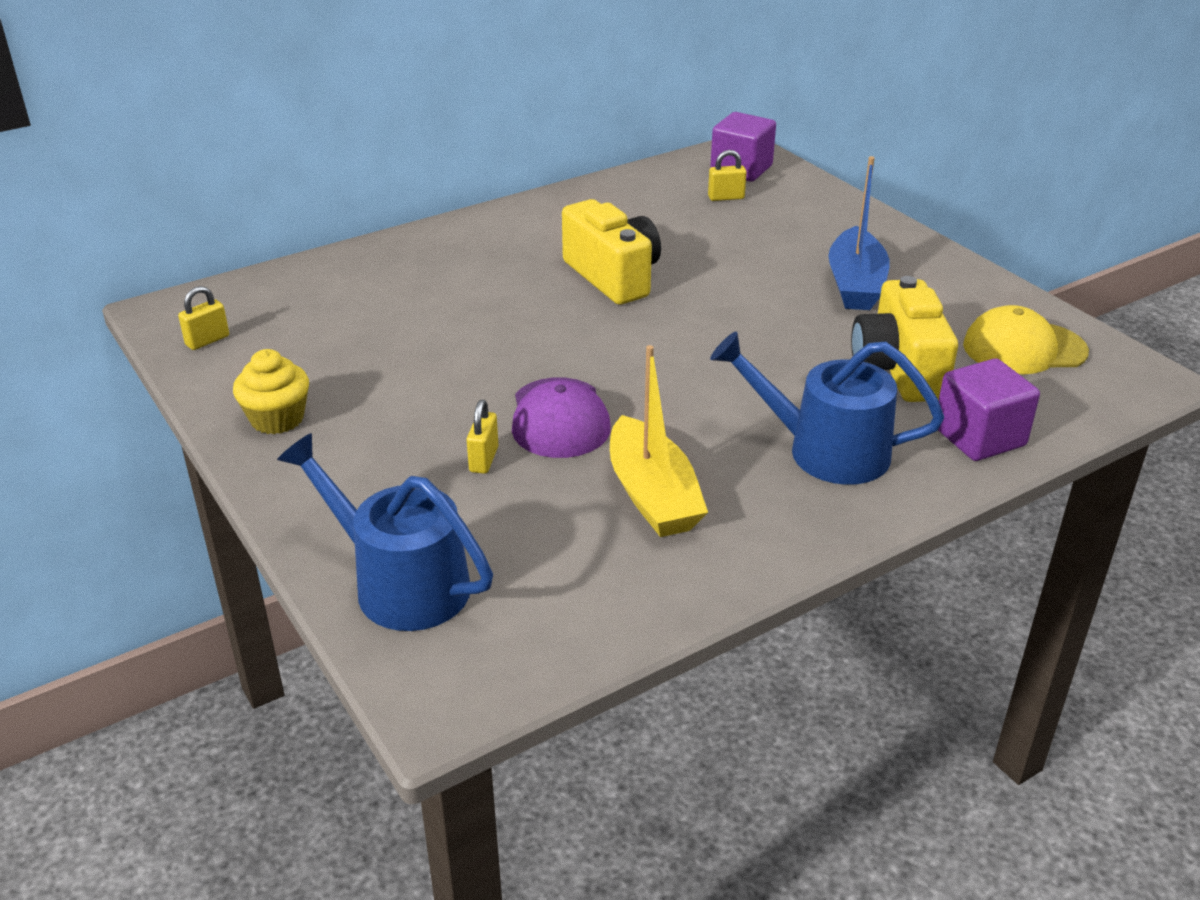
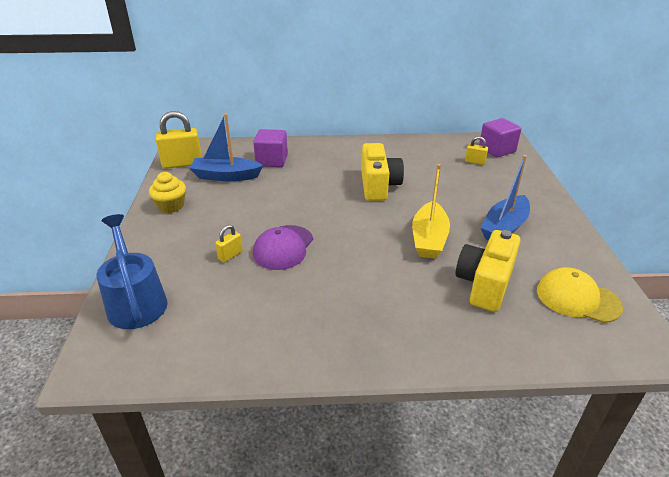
camera: 30 degrees right, 0 degrees up
yellow padlock [178,286,229,350] -> yellow padlock [156,111,202,169], size x1.97
yellow boat [610,345,708,537] -> yellow boat moved to [412,164,450,259]
blue watering can [710,331,944,485] -> none
purple cube [938,358,1040,461] -> purple cube moved to [253,129,288,167]
none -> blue boat [189,114,263,181]

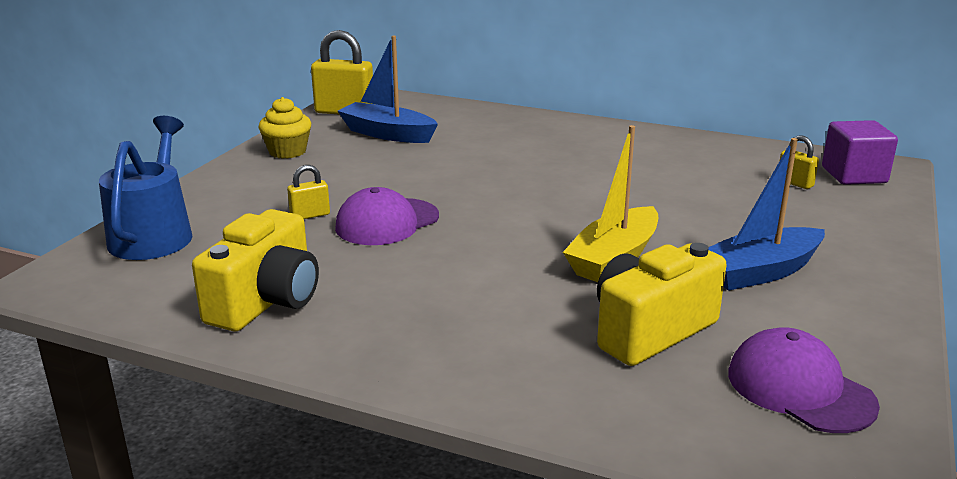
camera: 25 degrees right, 10 degrees down
purple cube [253,129,288,167] -> none
yellow camera [361,143,404,201] -> yellow camera moved to [192,209,319,331]
yellow cap [537,267,623,323] -> purple cap [728,327,880,433]

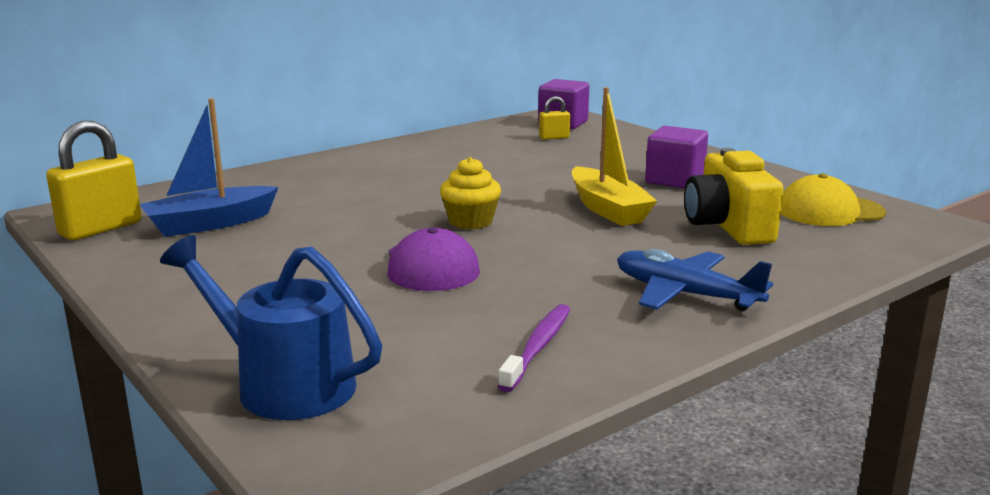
camera: 60 degrees left, 5 degrees down
yellow camera [192,209,319,331] -> purple toothbrush [498,304,570,392]
yellow cupcake [259,97,311,159] -> yellow cupcake moved to [440,157,501,229]
yellow padlock [287,165,330,219] -> none
blue boat [708,138,825,291] -> purple cube [645,126,708,188]
purple cap [728,327,880,433] -> yellow cap [781,173,886,226]
none -> blue plane [617,249,773,311]

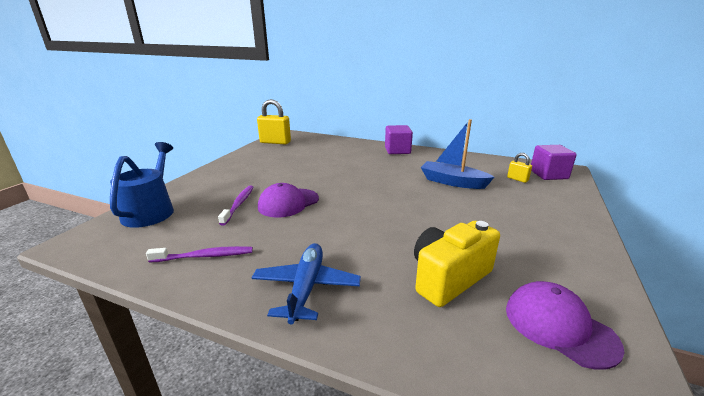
camera: 60 degrees right, 5 degrees up
blue boat [139,98,279,237] -> blue boat moved to [421,119,494,189]
yellow cupcake [440,157,501,229] -> none
yellow boat [572,87,657,226] -> none
purple cube [645,126,708,188] -> purple cube moved to [385,125,413,154]
yellow cap [781,173,886,226] -> purple cap [506,281,624,370]
none -> purple toothbrush [218,185,254,226]

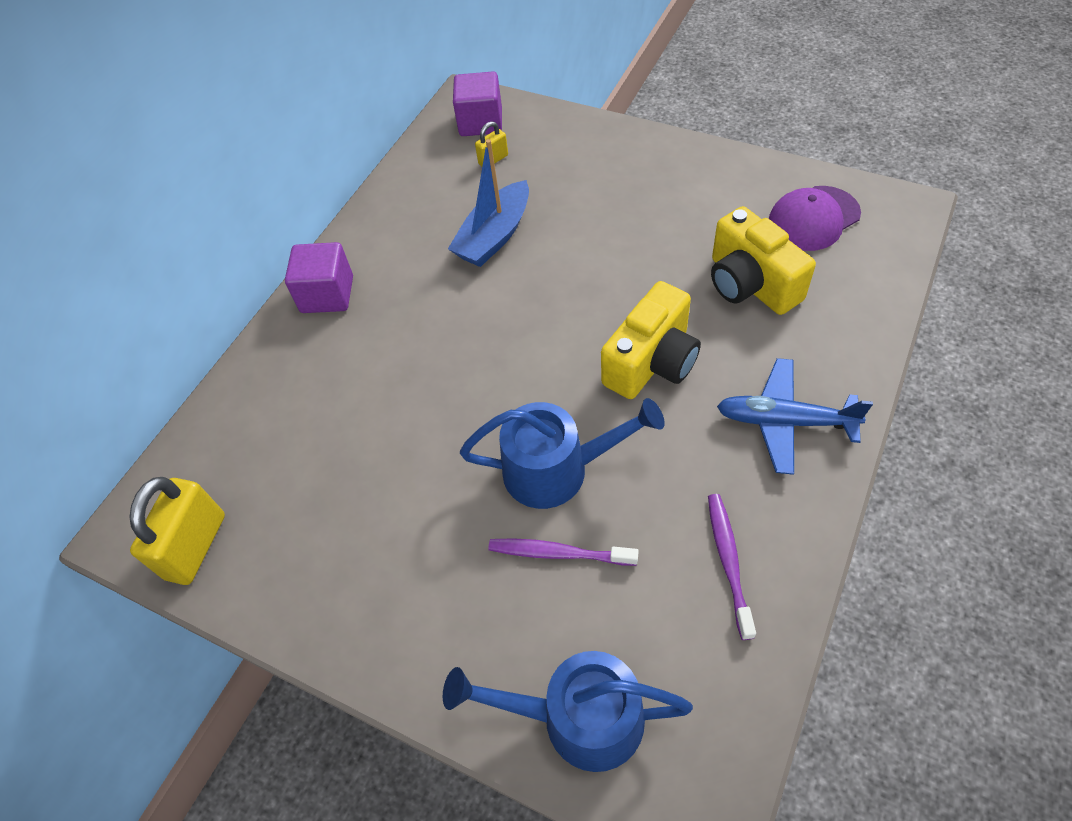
camera: 80 degrees left, 30 degrees up
purple cap [258,183,319,218] -> blue watering can [460,398,665,509]
none -> yellow camera [601,281,701,399]

